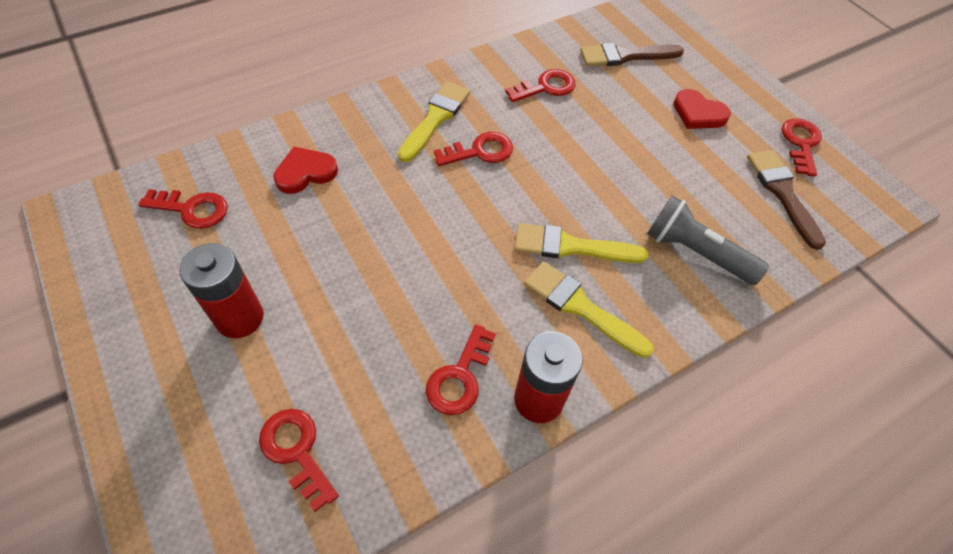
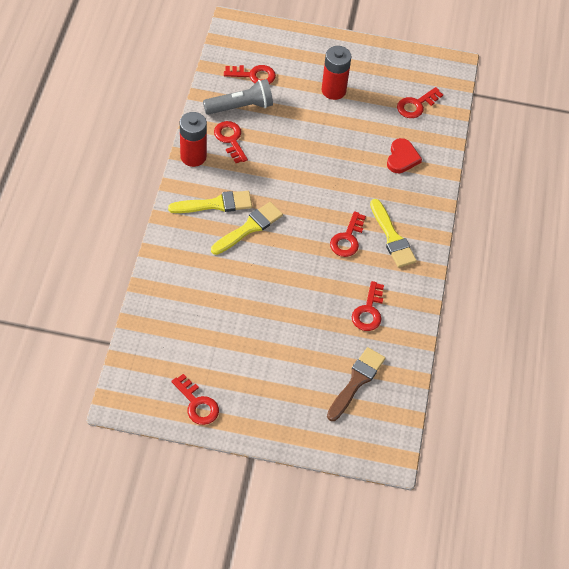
camera: 130 degrees right, 0 degrees up
grey flashlight [647,195,769,285] -> grey flashlight moved to [203,79,273,115]
red heart [674,89,731,129] -> none
brown brush [747,150,826,250] -> none

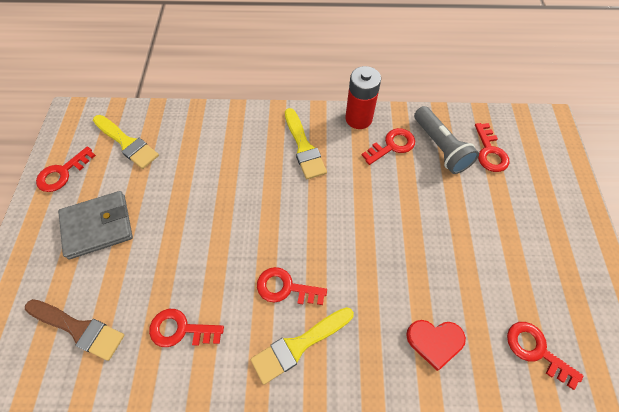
camera: 85 degrees right, 5 degrees up
yellow brush [211,202,283,255] -> yellow brush moved to [93,115,159,169]
red battery [321,46,351,100] -> none
none -> grey wallet [58,191,133,259]

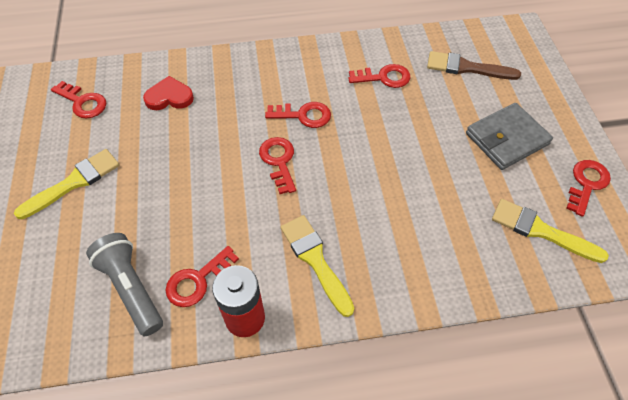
camera: 170 degrees right, 5 degrees down
yellow brush [250,307,354,384] -> yellow brush moved to [14,149,120,219]
red key [475,123,509,172] -> red key moved to [259,137,296,194]

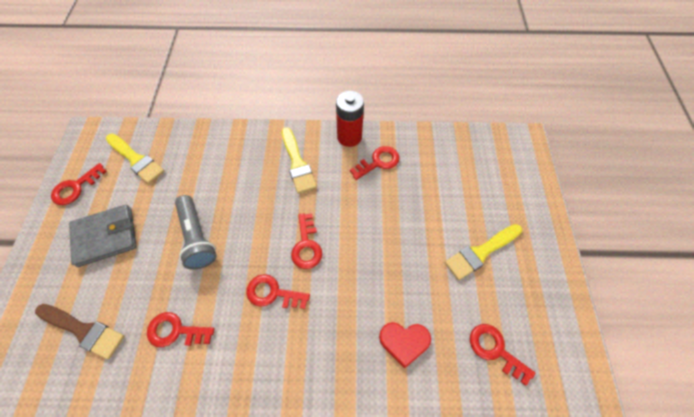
camera: 170 degrees left, 5 degrees up
grey flashlight [86,233,163,336] -> grey flashlight moved to [175,195,217,270]

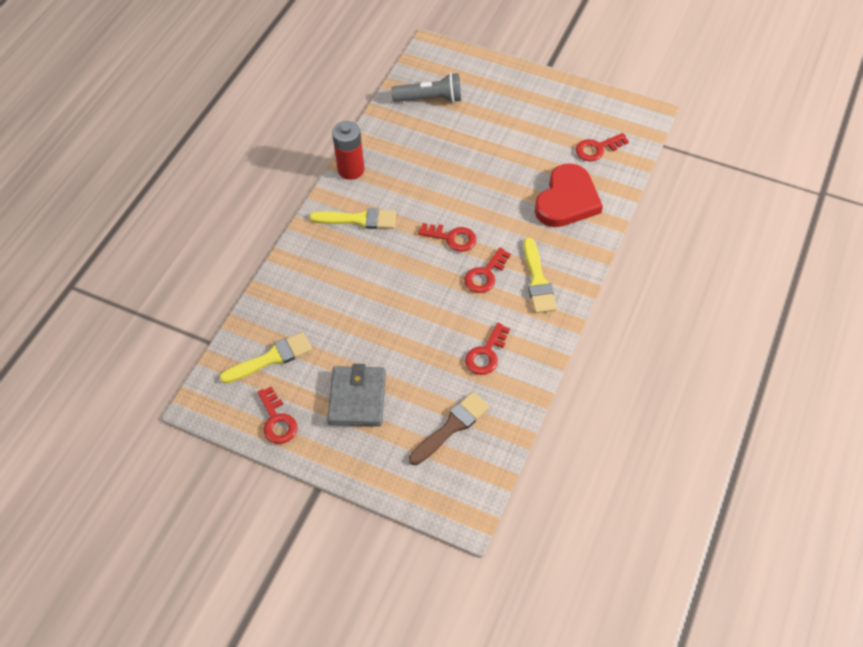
camera: 65 degrees left, 5 degrees down
grey flashlight [175,195,217,270] -> grey flashlight moved to [391,73,461,103]
red key [350,146,399,180] -> none
red heart [379,322,431,368] -> red heart [535,163,603,227], size x1.76
yellow brush [445,224,522,280] -> yellow brush moved to [523,238,557,313]

